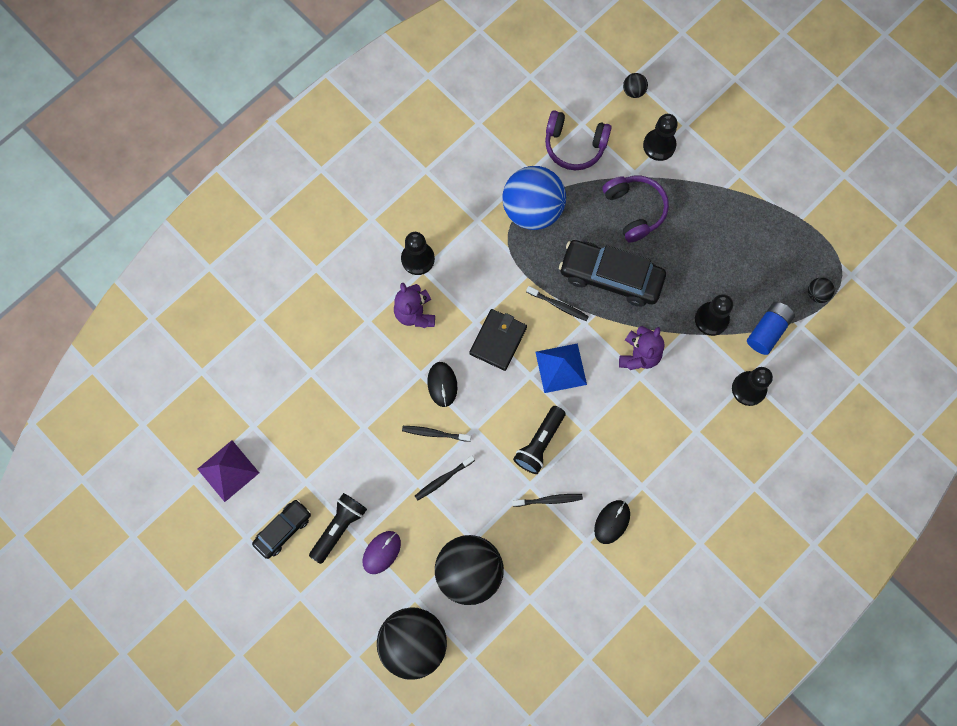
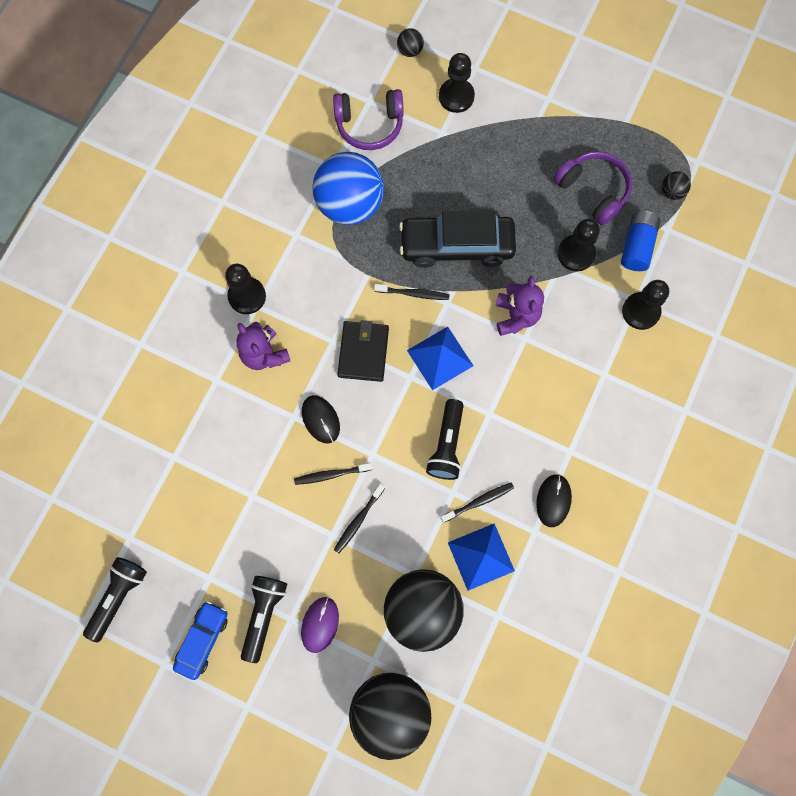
camera: 20 degrees left, 0 degrees up
purple pyramid [198,440,259,502] -> black flashlight [83,557,147,642]
black car [252,499,311,559] -> blue car [173,601,228,680]
purple headphones [602,176,669,242] -> purple headphones moved to [554,151,632,226]
none -> blue pyramid [448,523,515,591]

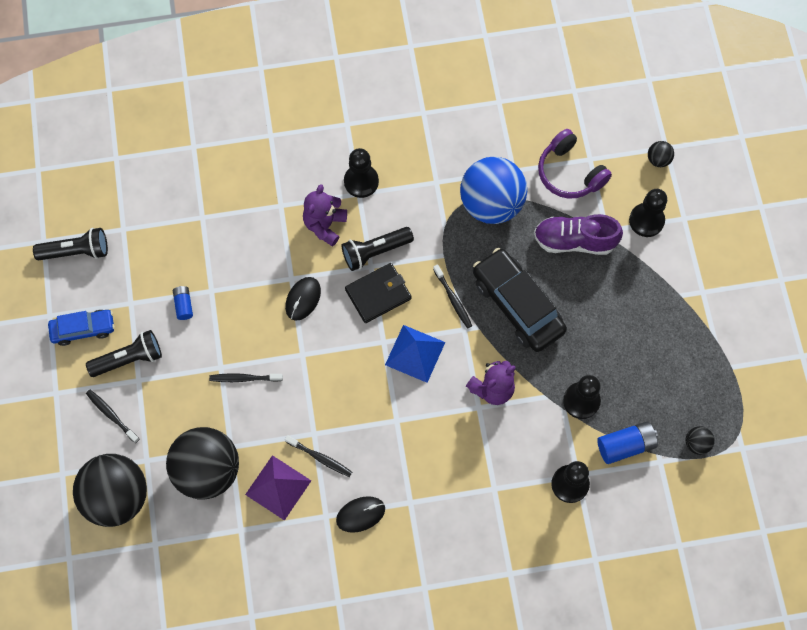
camera: 55 degrees right, 5 degrees down
black toothbrush [294,463,373,485] -> black toothbrush moved to [86,390,140,443]
purple mouse [301,597,339,653] -> none
black flashlight [426,399,464,480] -> black flashlight moved to [342,227,414,271]
blue pyramid [448,523,515,591] -> purple pyramid [245,455,311,521]
purple headphones [554,151,632,226] -> none
none -> blue battery [173,286,193,320]
none -> purple shoe [534,214,623,255]

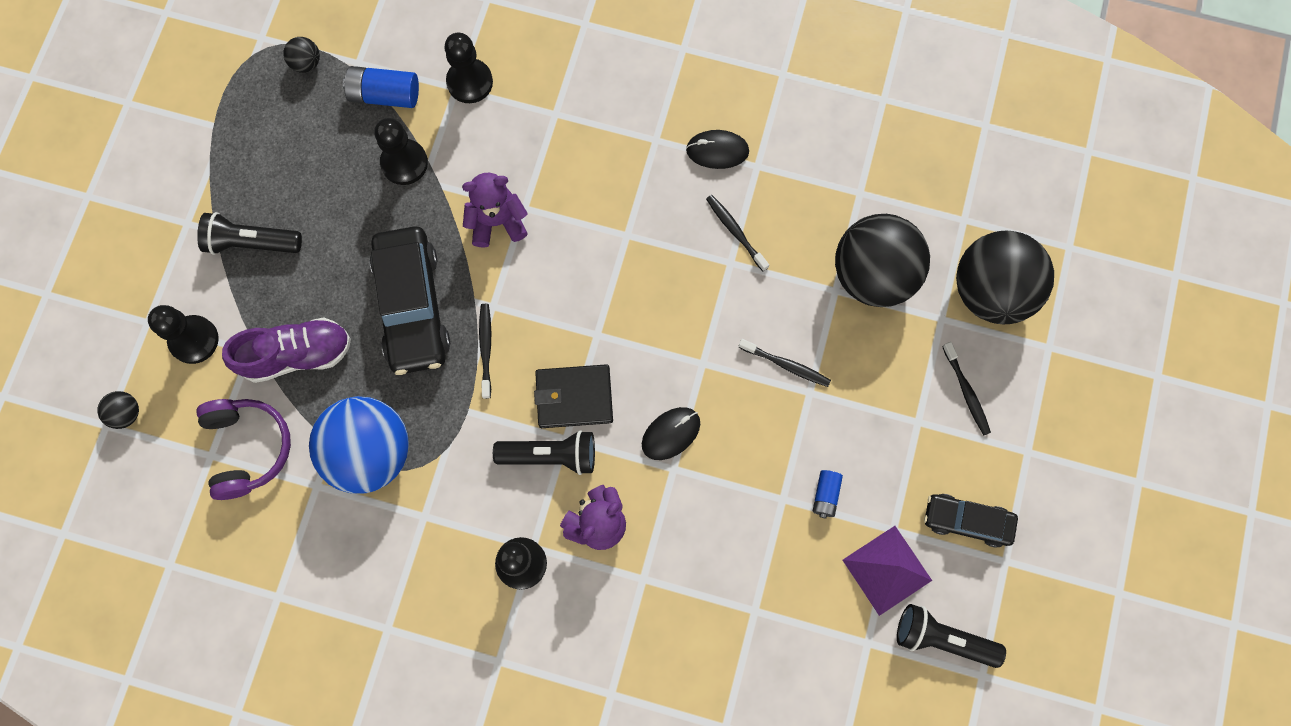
camera: 155 degrees left, 5 degrees up
blue car [48,310,115,346] -> black car [924,494,1018,548]
black flashlight [86,330,162,377] -> black flashlight moved to [197,212,302,255]
purple pyramid [245,455,311,521] -> purple pyramid moved to [843,526,932,616]
blue pyramid [385,325,445,383] -> none
purple shoe [534,214,623,255] -> purple shoe turned 45 degrees counterclockwise [222,317,351,383]

